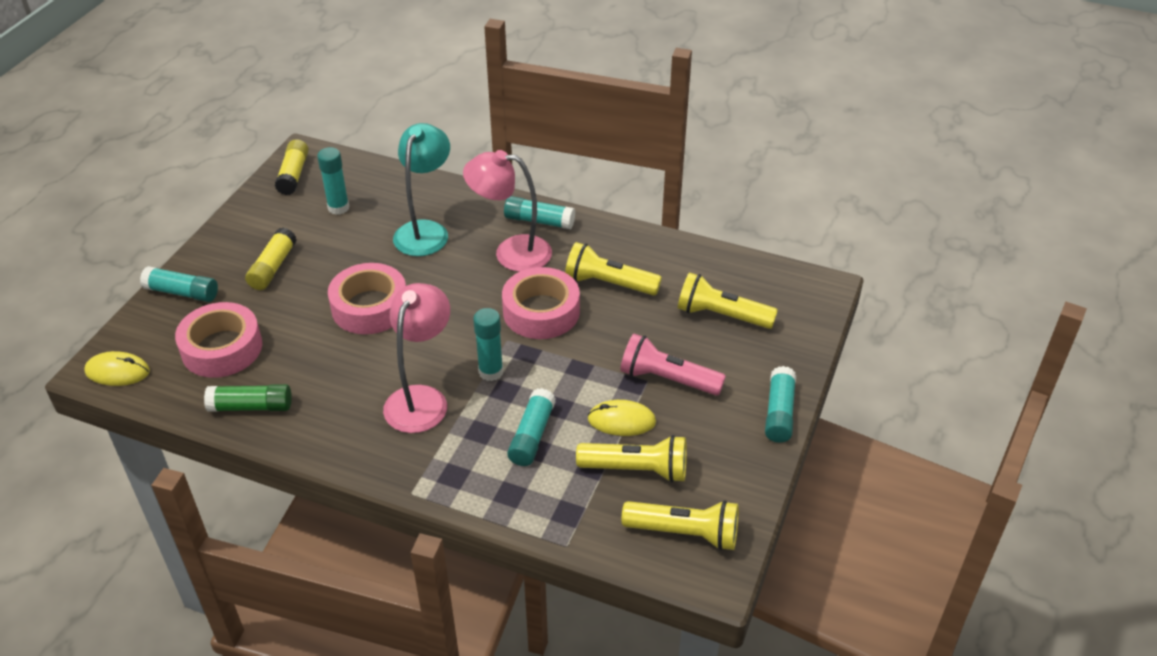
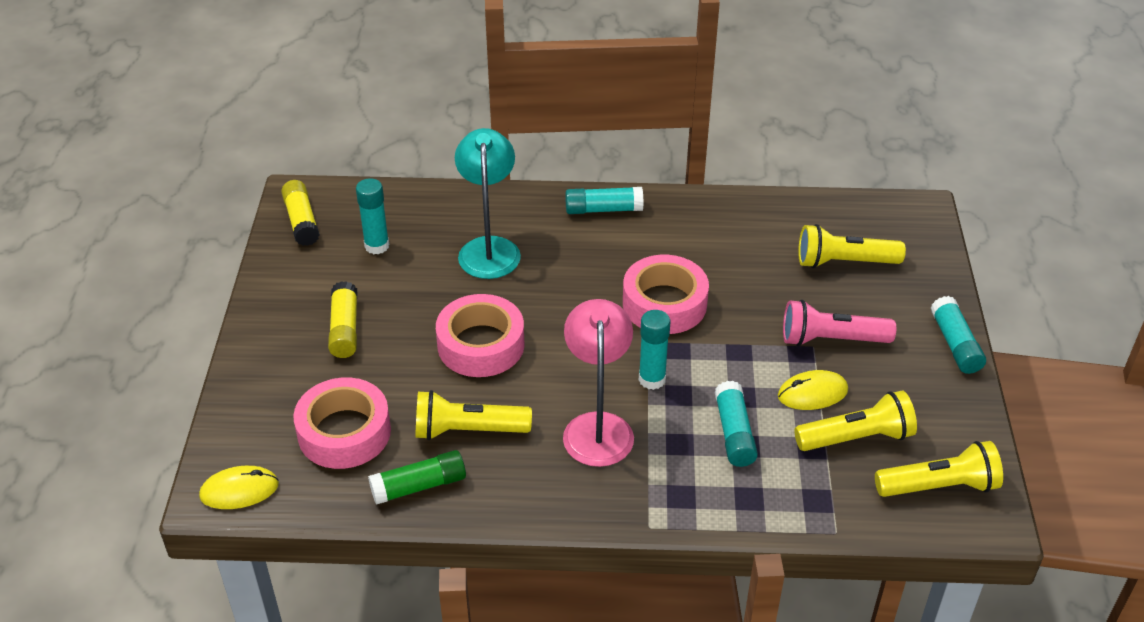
camera: 20 degrees left, 0 degrees up
turquoise glue stick [140,266,218,302] -> none
pink lamp [463,150,552,272] -> none
yellow flashlight [565,242,662,296] -> yellow flashlight moved to [415,390,532,440]

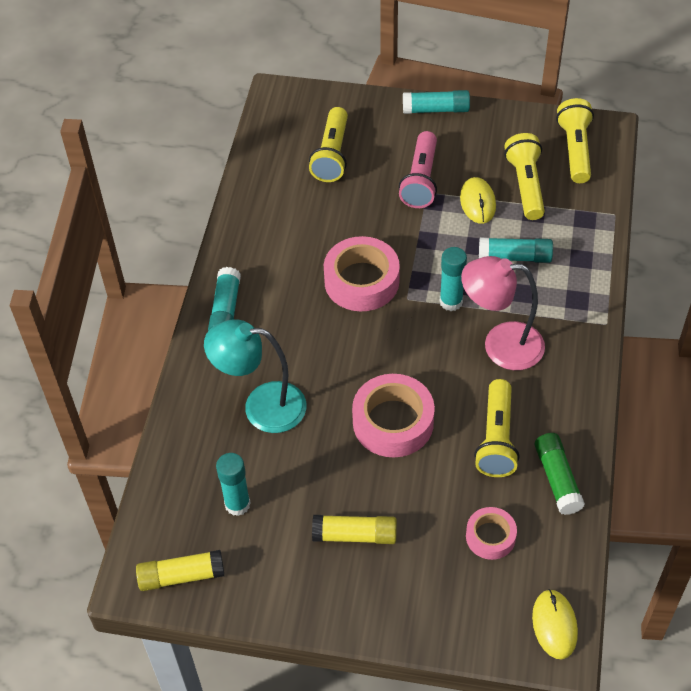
camera: 80 degrees left, 10 degrees up
pink tape [293,377,391,469] -> pink tape [466,507,517,560], size x0.58

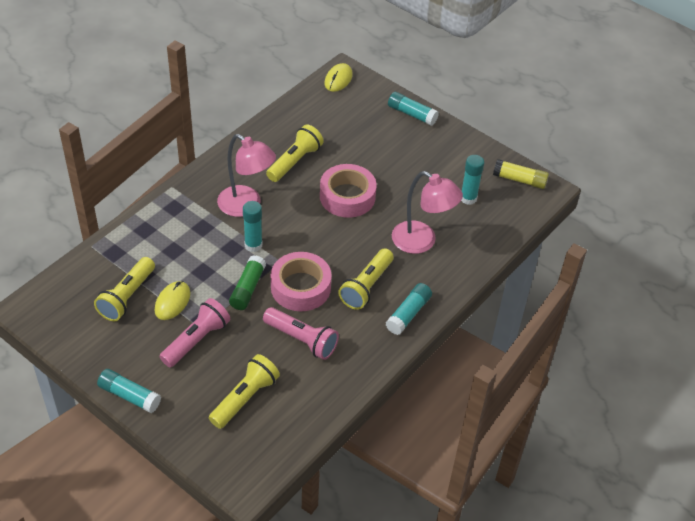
camera: 155 degrees left, 5 degrees down
turquoise lamp [204,319,307,433] -> pink lamp [392,171,463,254]
yellow glue stick [312,515,397,544] -> none
pink tape [466,507,517,560] -> none
turquoise glue stick [479,238,553,263] -> turquoise glue stick moved to [388,92,439,126]
green glue stick [534,433,585,515] -> green glue stick moved to [229,255,266,310]
yellow flashlight [556,98,594,183] -> yellow flashlight moved to [338,248,394,310]
none -> pink flashlight [263,307,339,360]

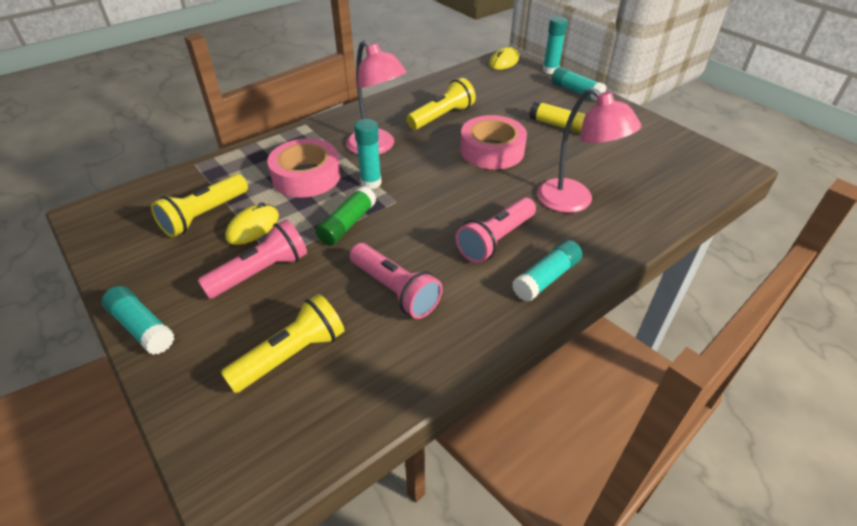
camera: 15 degrees right, 5 degrees down
pink tape [271,252,332,311] -> pink tape moved to [267,138,341,198]
yellow flashlight [338,248,394,310] -> pink flashlight [456,197,536,263]
turquoise glue stick [461,155,484,205] -> turquoise glue stick moved to [543,17,568,74]
yellow glue stick [493,159,549,189] -> yellow glue stick moved to [529,100,586,134]

